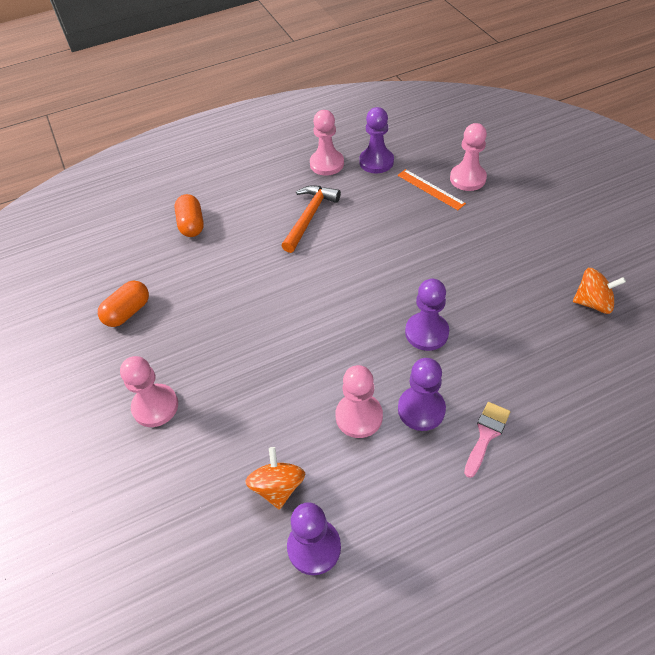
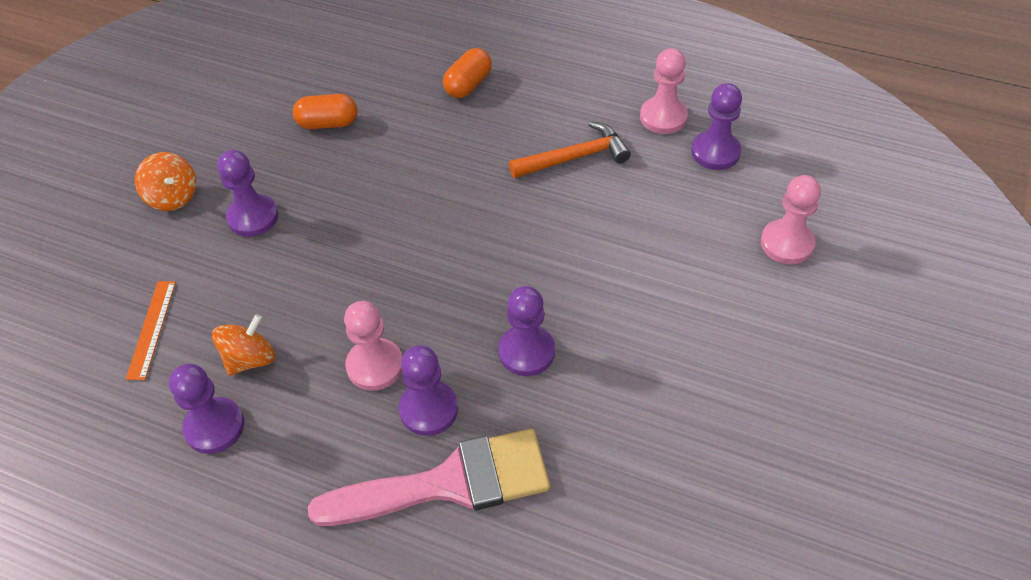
camera: 45 degrees right, 0 degrees up
pink pawn [120,356,178,427] -> purple pawn [217,150,278,237]
orange ruler [397,169,466,210] -> orange ruler moved to [126,281,176,380]
pink brush [464,402,510,478] -> pink brush [308,429,550,526], size x2.19
orange spinning top [573,268,626,314] -> orange spinning top moved to [135,152,196,211]

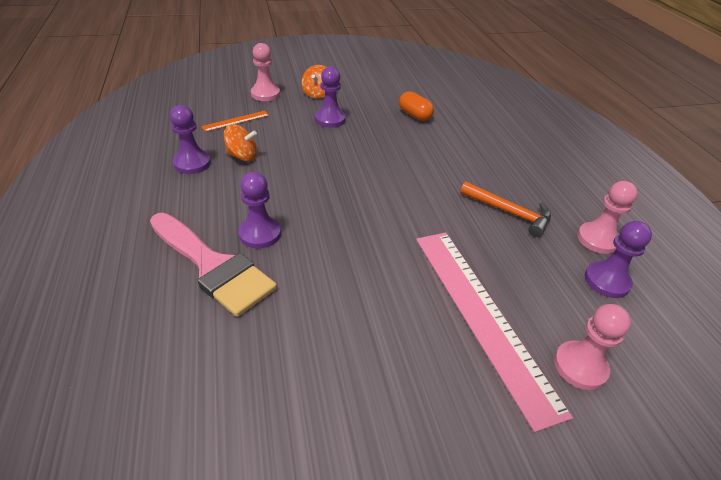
camera: 50 degrees right, 10 degrees down
pink pawn [344,301,402,391] -> pink pawn moved to [251,43,280,101]
orange capsule [443,48,492,98] -> none
purple pawn [498,286,555,376] -> none
none -> pink ruler [416,232,573,432]

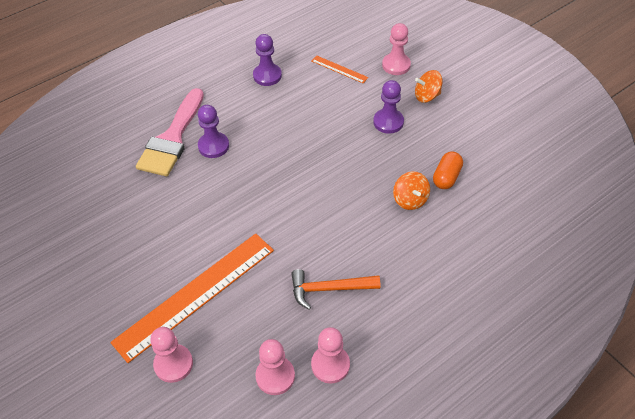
camera: 70 degrees right, 10 degrees up
orange spinning top [224,124,257,161] -> orange spinning top moved to [393,171,430,210]
pink ruler [416,232,573,432] -> orange ruler [110,233,274,363]
orange hammer [460,182,551,237] -> orange hammer turned 75 degrees clockwise [291,269,381,310]
purple pawn [584,221,652,298] -> pink pawn [255,339,295,395]

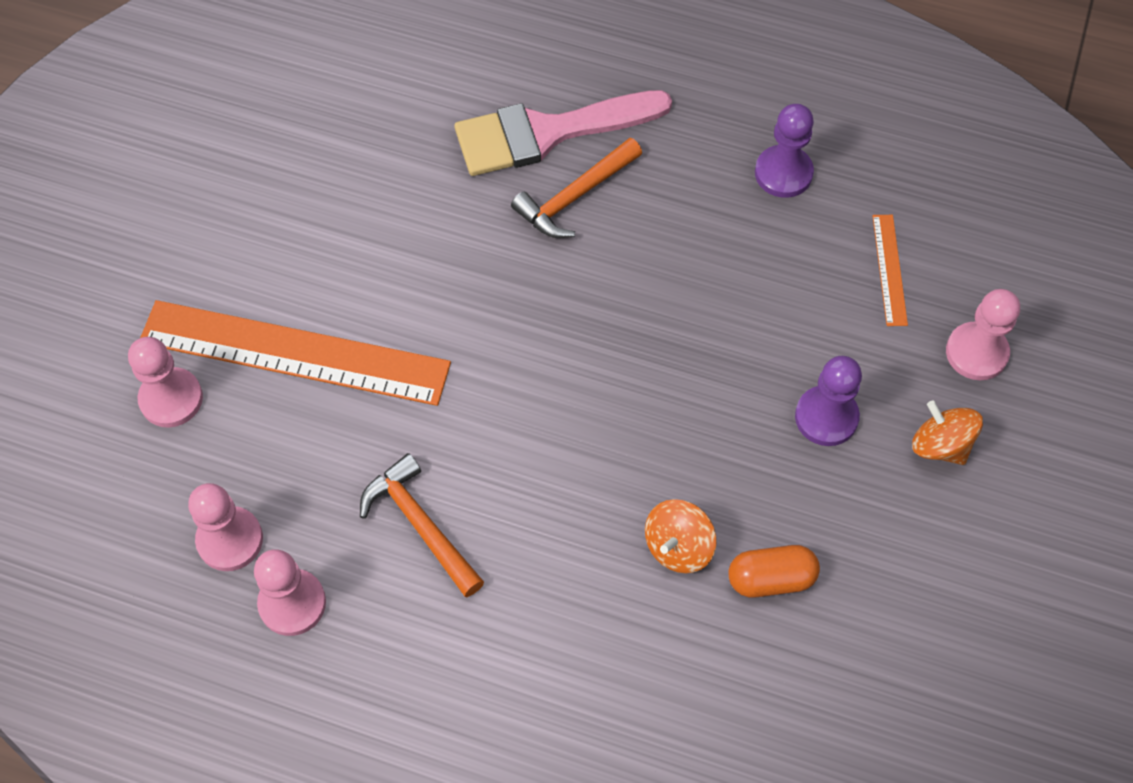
camera: 55 degrees right, 10 degrees up
purple pawn [198,105,229,158] -> orange hammer [511,138,642,238]

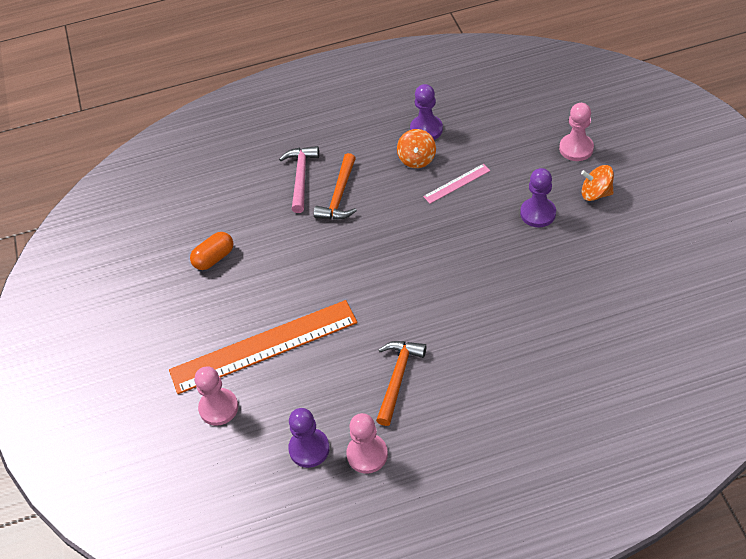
camera: 30 degrees left, 10 degrees down
pink pawn [188,483,263,571] -> purple pawn [288,408,330,468]
orange hammer [360,453,484,597] -> orange hammer turned 90 degrees clockwise [376,341,427,426]
pink brush [454,90,672,176] -> pink hammer [279,146,319,213]
orange spinning top [645,499,716,573] -> orange spinning top moved to [397,129,436,168]
orange capsule [728,545,820,598] -> orange capsule moved to [190,232,233,270]
orange ruler [872,215,908,326] -> none
none -> pink ruler [423,164,490,204]

